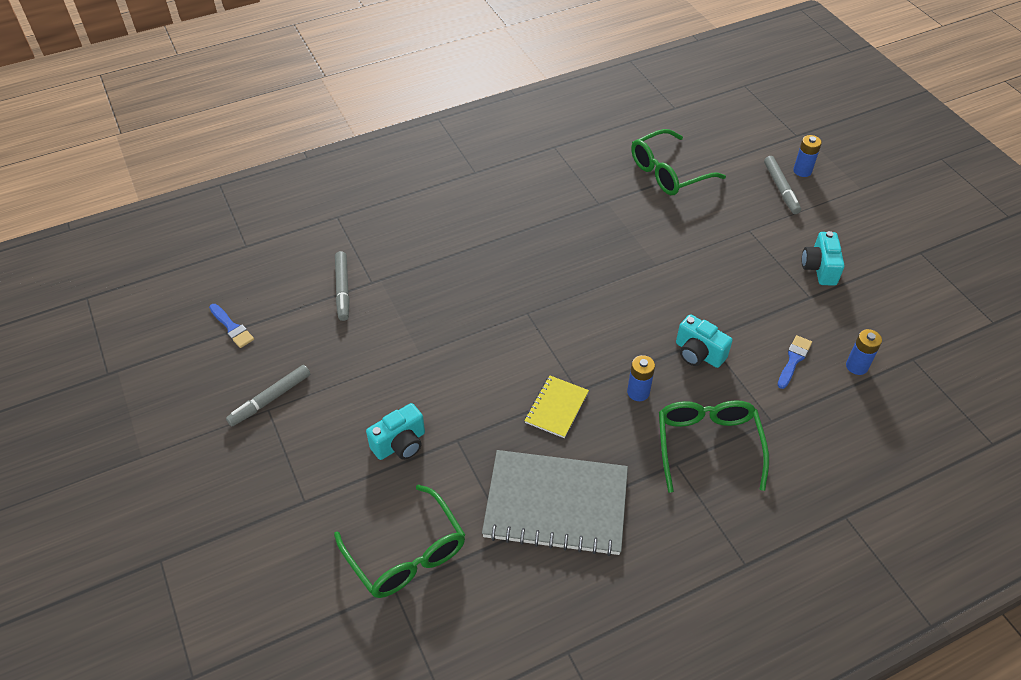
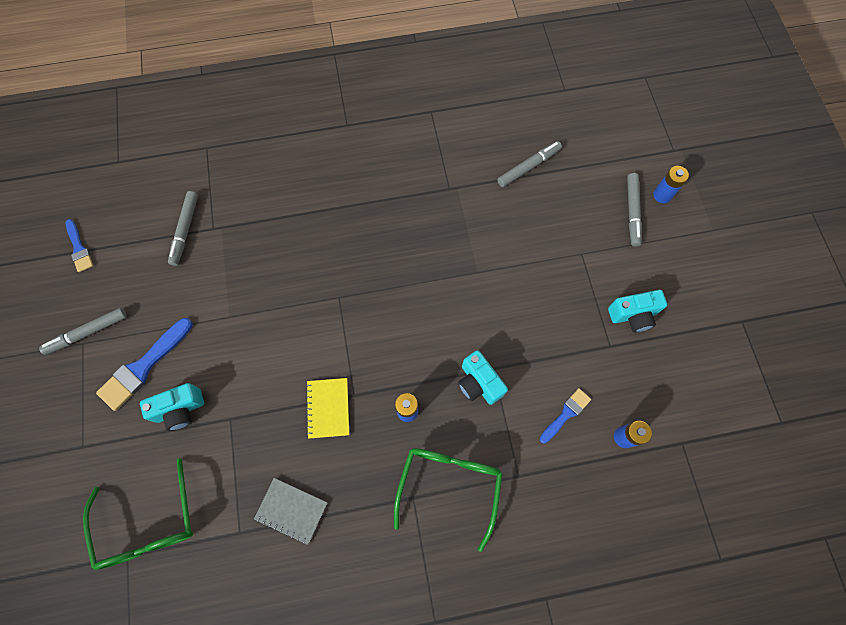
camera: 15 degrees right, 20 degrees up
grey notebook [482,450,628,556] -> grey notebook [254,478,327,545], size x0.49
yellow notebook [524,376,589,438] -> yellow notebook turned 45 degrees counterclockwise [306,378,349,439]
green glasses [631,129,726,195] -> grey marker [497,141,562,187]
turquoise camera [802,231,845,286] -> turquoise camera turned 120 degrees counterclockwise [608,290,667,332]
none -> blue brush [96,318,193,411]

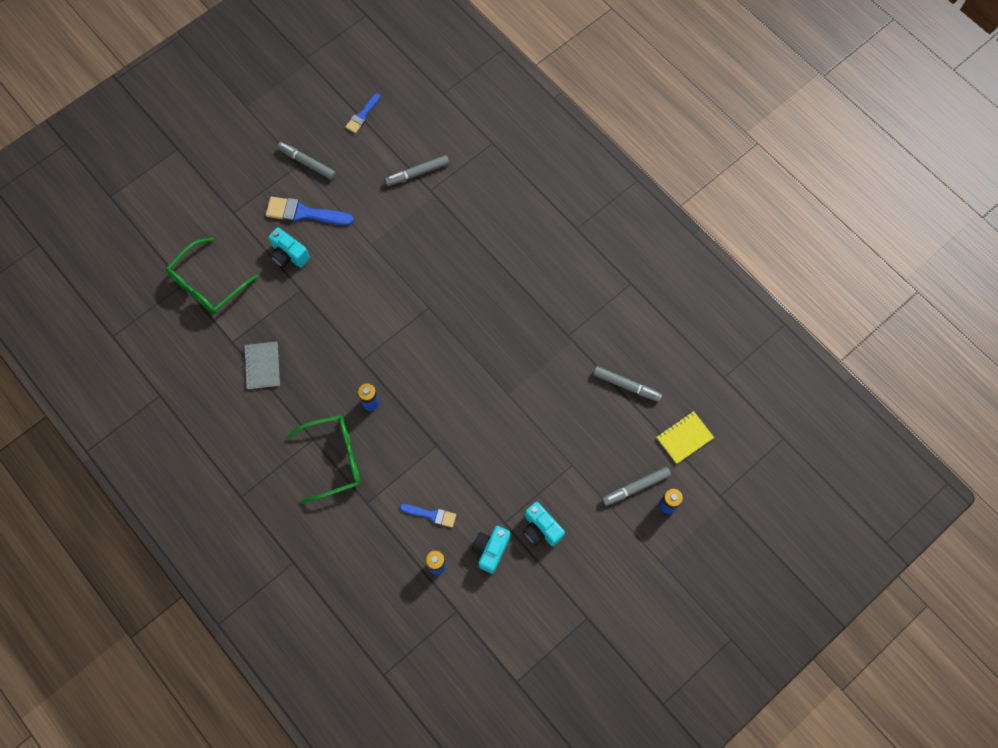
camera: 60 degrees right, 0 degrees up
yellow notebook [306,378,349,439] -> yellow notebook moved to [657,411,714,464]
turquoise camera [458,350,508,405] -> turquoise camera moved to [472,526,511,574]

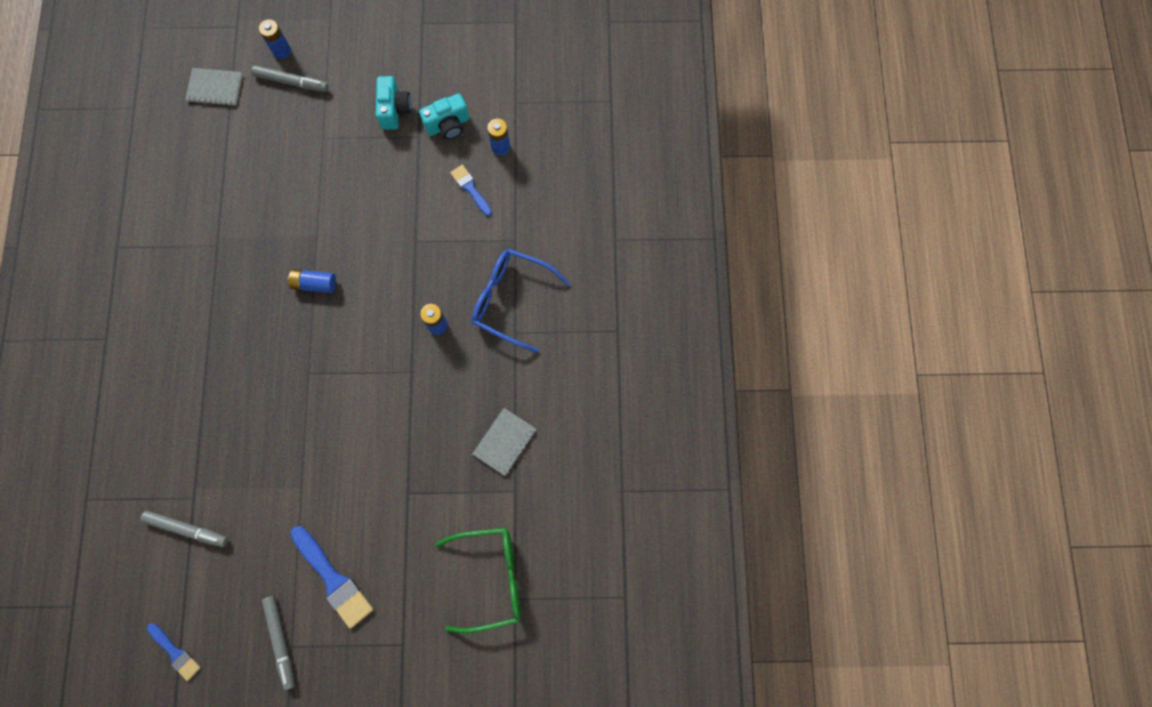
camera: 140 degrees left, 5 degrees up
turquoise camera [268,227,310,268] -> none
green glasses [286,415,361,503] -> blue glasses [472,249,570,353]
blue brush [345,93,380,133] -> blue brush turned 60 degrees clockwise [147,623,201,681]
grey marker [593,366,662,402] -> none
yellow notebook [657,411,714,464] -> grey notebook [185,68,243,106]
none -> blue battery [288,269,336,293]

